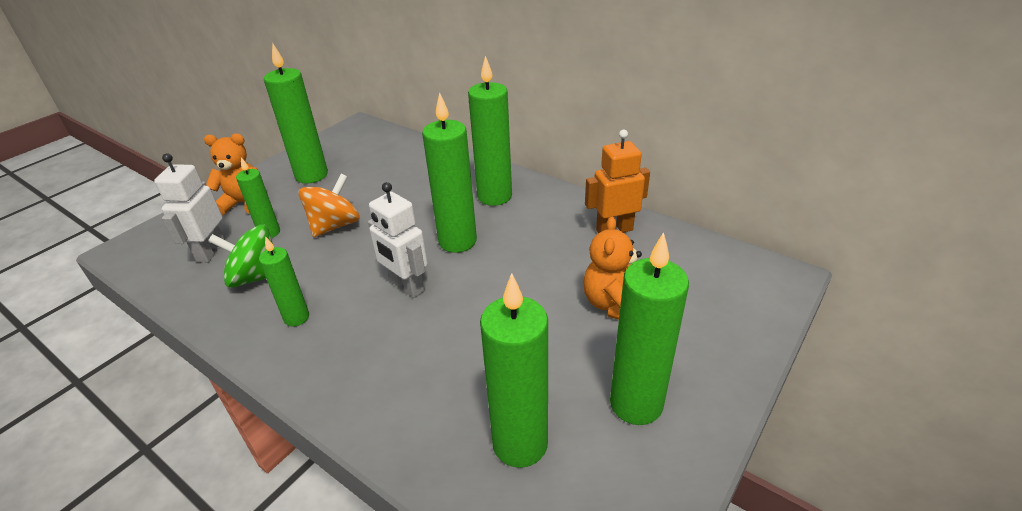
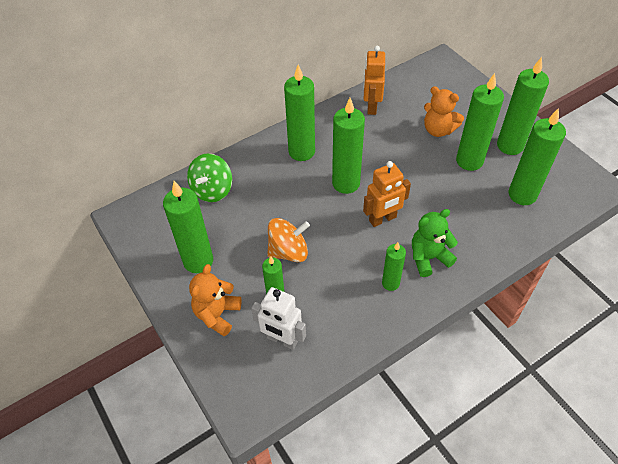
camera: 70 degrees left, 15 degrees up
green spinning top [208,225,273,288] -> green spinning top moved to [187,153,232,202]
orange spinning top [298,174,360,237] -> orange spinning top turned 105 degrees clockwise [267,218,310,262]
white robot [368,182,428,298] -> orange robot [363,161,411,227]
none -> green teddy bear [412,209,458,277]
none -> green candle [456,73,504,171]

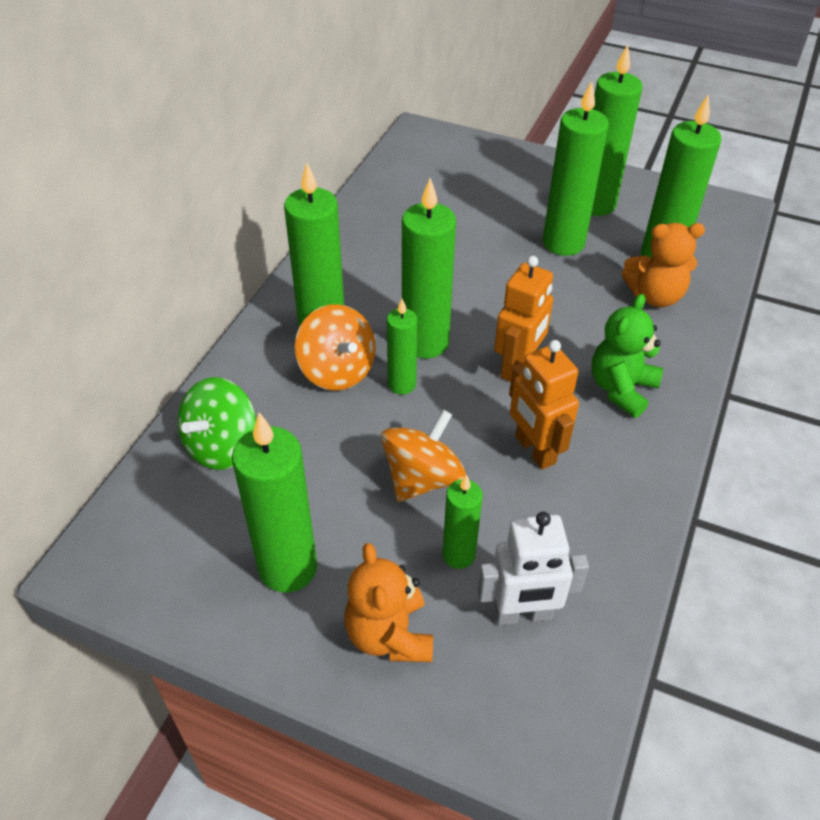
camera: 35 degrees left, 5 degrees down
green spinning top [187,153,232,202] -> green spinning top turned 45 degrees clockwise [178,377,256,470]
orange robot [363,46,385,115] -> orange robot moved to [509,340,579,470]
green candle [382,242,406,291] -> green candle moved to [387,299,417,395]
orange teddy bear [424,86,464,137] -> orange teddy bear moved to [622,223,705,307]
none -> orange spinning top [295,304,376,391]

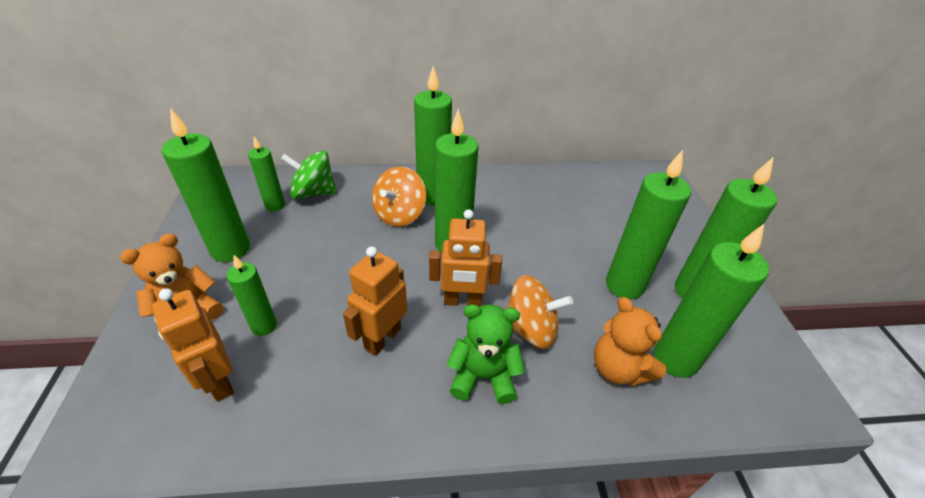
camera: 60 degrees right, 5 degrees down
orange spinning top [381,410,466,502] -> orange spinning top moved to [505,275,573,349]
green candle [387,299,417,395] -> green candle moved to [248,137,285,212]
white robot [478,512,589,625] -> orange robot [152,288,234,401]

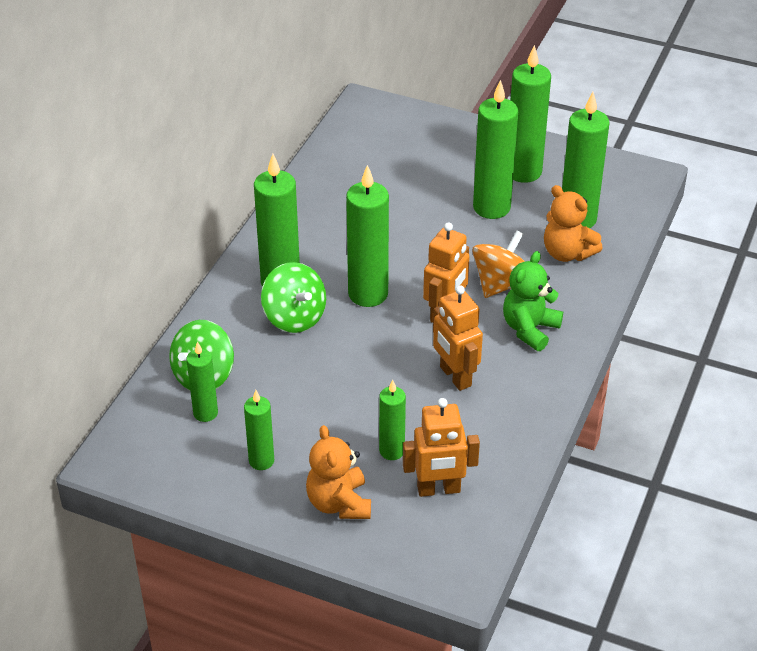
camera: 60 degrees left, 0 degrees up
green candle [162,108,250,262] -> green candle [244,390,274,470], size x0.57
orange spinning top [372,167,426,227] -> green spinning top [261,262,326,333]
orange teddy bear [594,297,666,386] -> orange teddy bear turned 45 degrees clockwise [544,185,603,262]

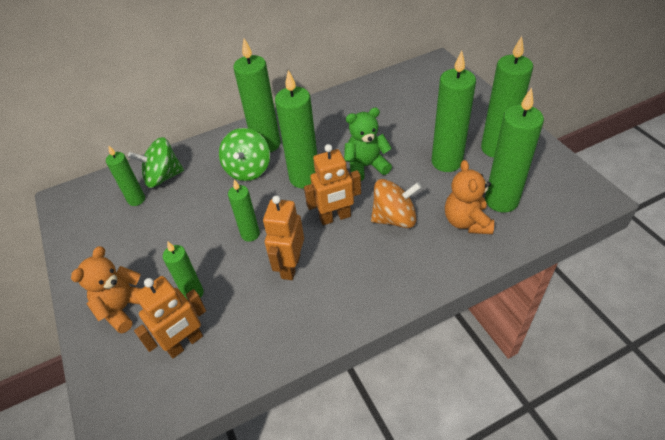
camera: 45 degrees right, 5 degrees up
green candle [244,390,274,470] -> green candle moved to [228,180,260,242]
orange robot [403,398,480,497] -> orange robot turned 75 degrees counterclockwise [134,276,206,358]
green teddy bear [503,251,563,351] -> green teddy bear moved to [344,108,392,181]

